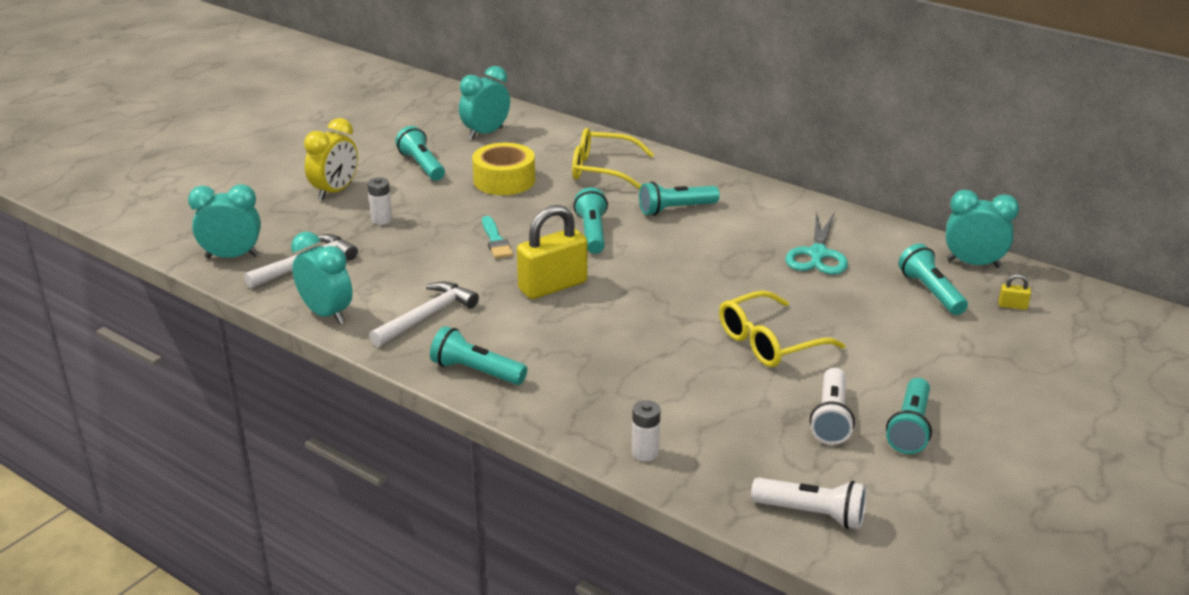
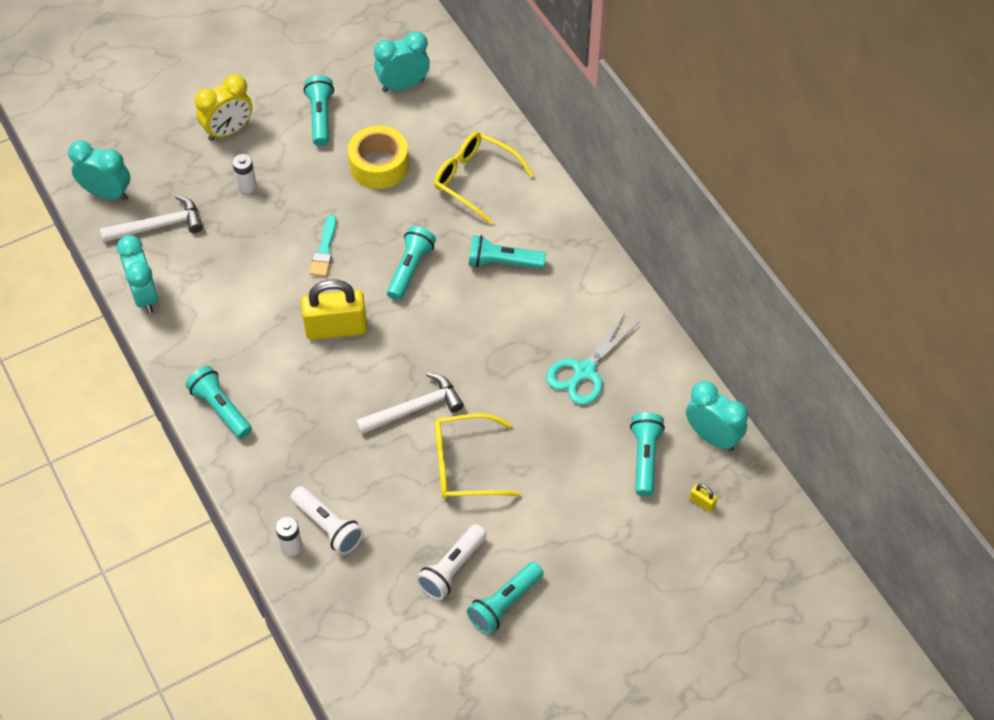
camera: 25 degrees right, 25 degrees up
white hammer [369,281,479,347] -> white hammer moved to [356,372,464,435]
white flashlight [751,477,867,529] -> white flashlight moved to [291,486,364,555]

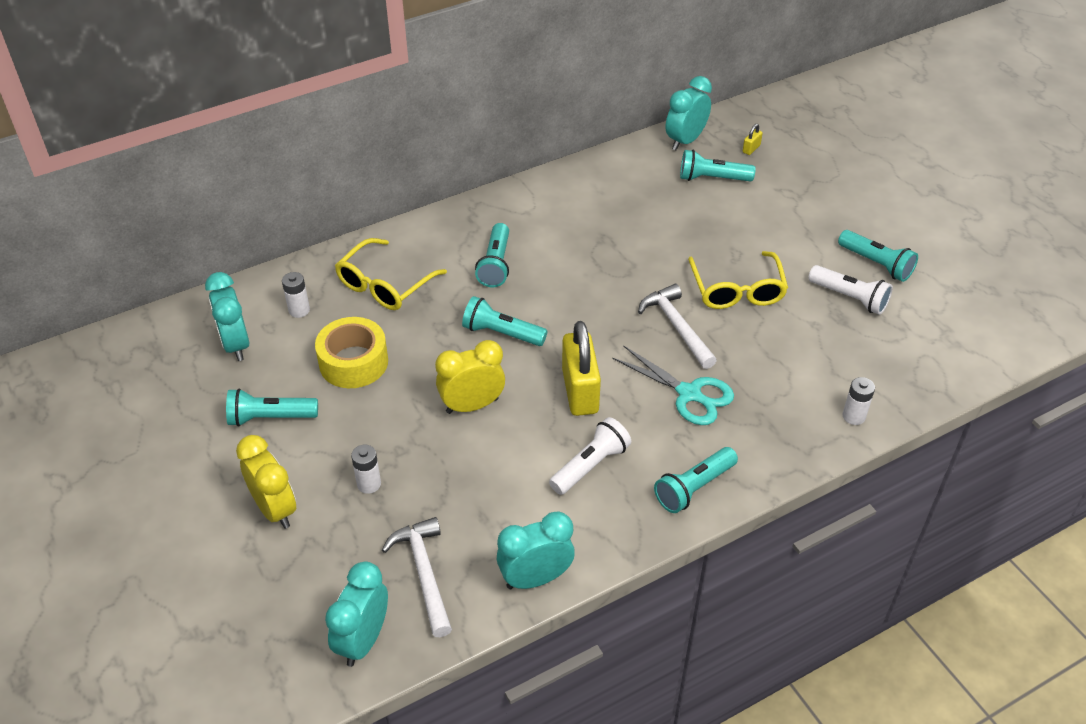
camera: 90 degrees left, 10 degrees down
white flashlight [291,486,364,555] -> white flashlight moved to [549,417,631,495]
turquoise brush [310,215,337,277] -> yellow clock [435,340,505,414]
turquoise scissors [546,314,639,405] -> turquoise scissors moved to [612,345,734,425]
none -> white battery [282,272,310,318]

